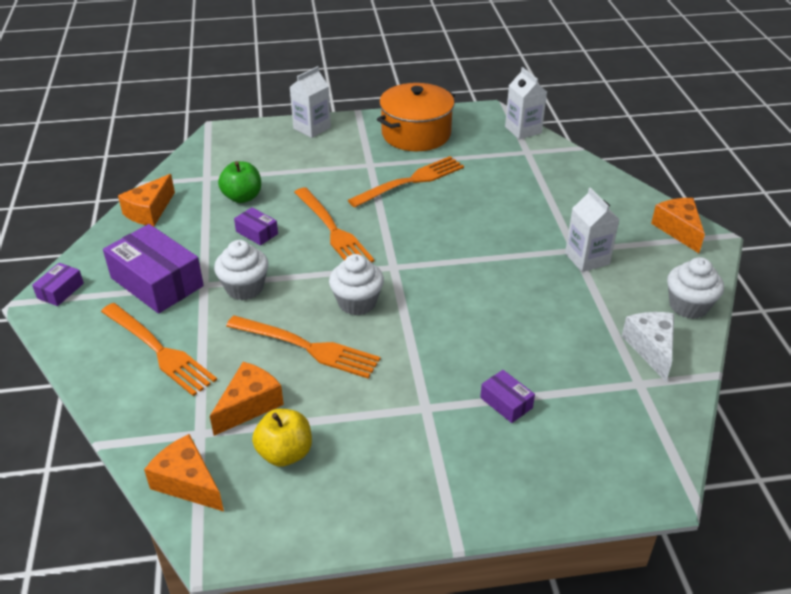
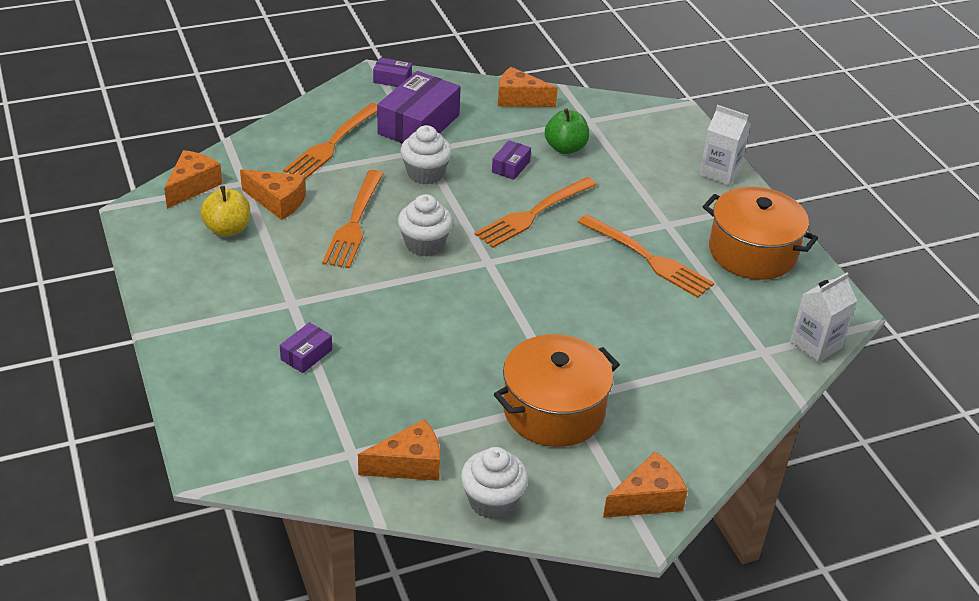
camera: 75 degrees right, 0 degrees up
white carton [565,188,620,272] -> orange pot [494,334,620,447]
white cheese [622,312,674,382] -> orange cheese [358,419,440,481]

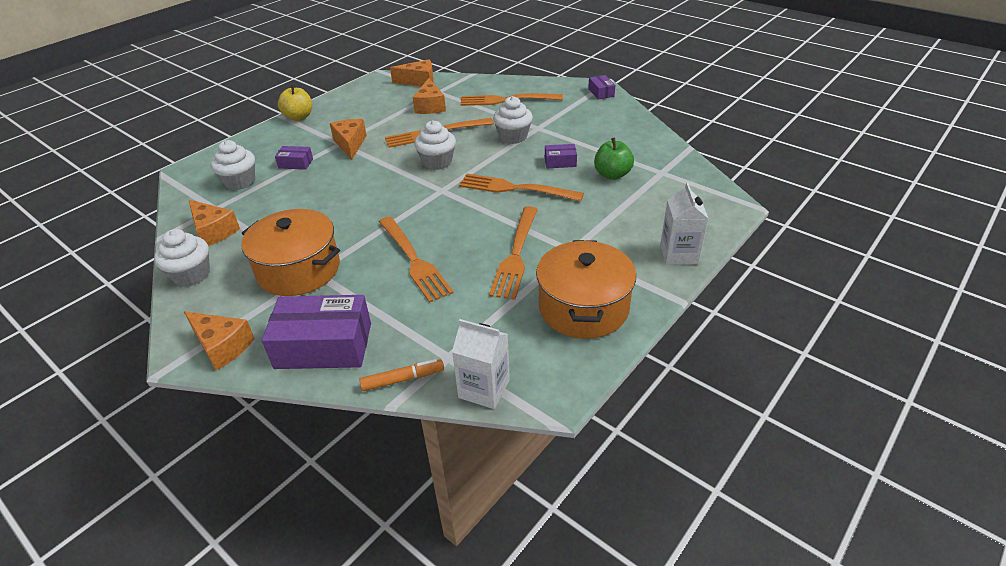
camera: 65 degrees right, 0 degrees up
yellow apple [200,186,250,237] -> yellow apple moved to [278,84,312,121]
purple box [377,71,461,143] -> purple box moved to [262,295,371,369]
orange cheese [498,67,558,107] -> orange cheese moved to [330,119,367,160]
none -> white cupcake [211,140,255,190]
none -> orange marker [359,359,444,391]
none -> orange fork [379,217,454,303]

